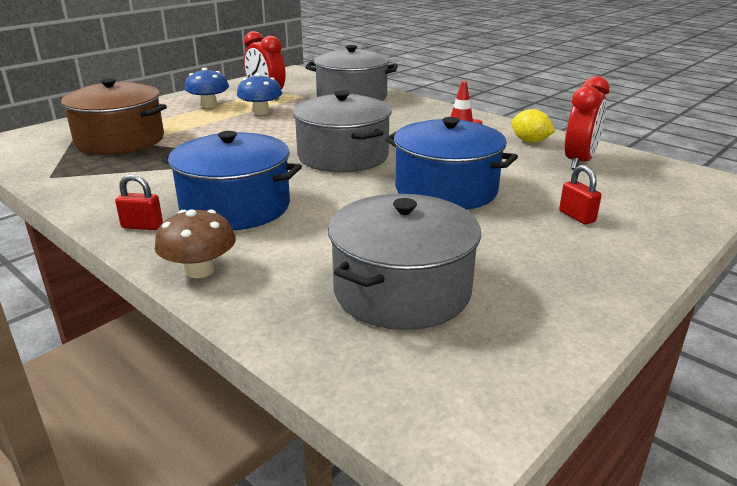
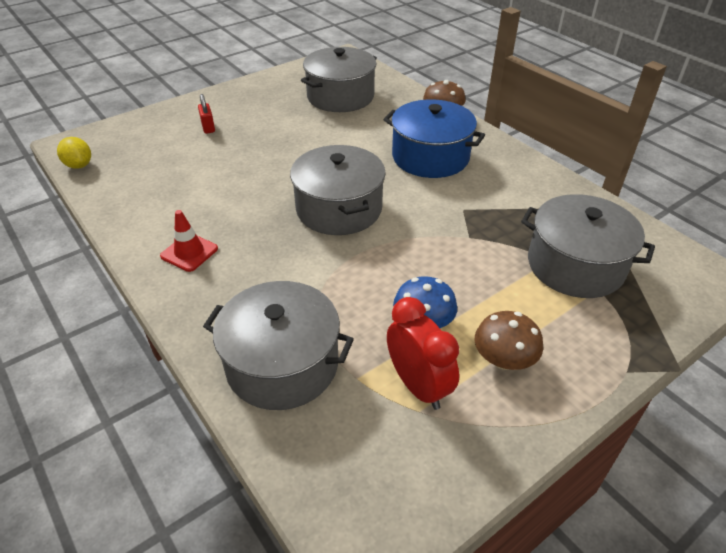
camera: 170 degrees left, 15 degrees up
brown pot [60,78,167,155] -> grey pot [521,194,655,298]
red padlock [115,174,163,230] -> none
blue mushroom [184,67,229,108] -> brown mushroom [475,311,543,370]
blue pot [385,117,518,210] -> none
yellow lemon [511,109,555,143] -> yellow lemon moved to [57,137,91,169]
red clock [565,76,610,169] -> none

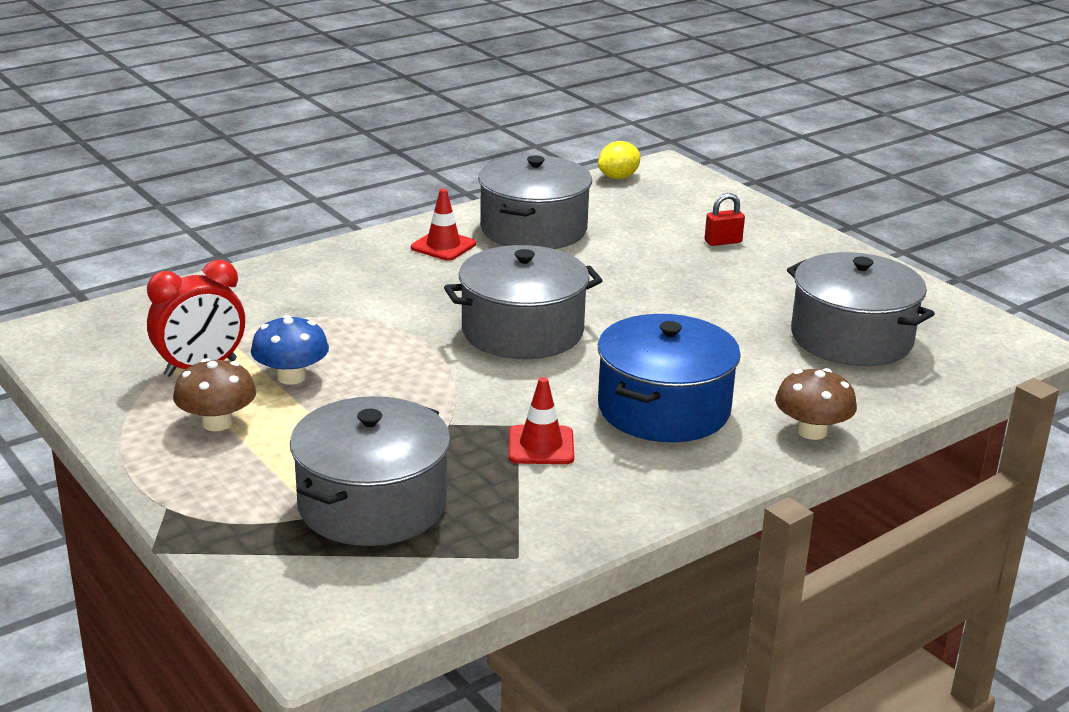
camera: 90 degrees right, 15 degrees down
grey pot [203,281,354,410] -> grey pot moved to [478,155,592,249]
none -> red traffic cone [509,377,574,464]

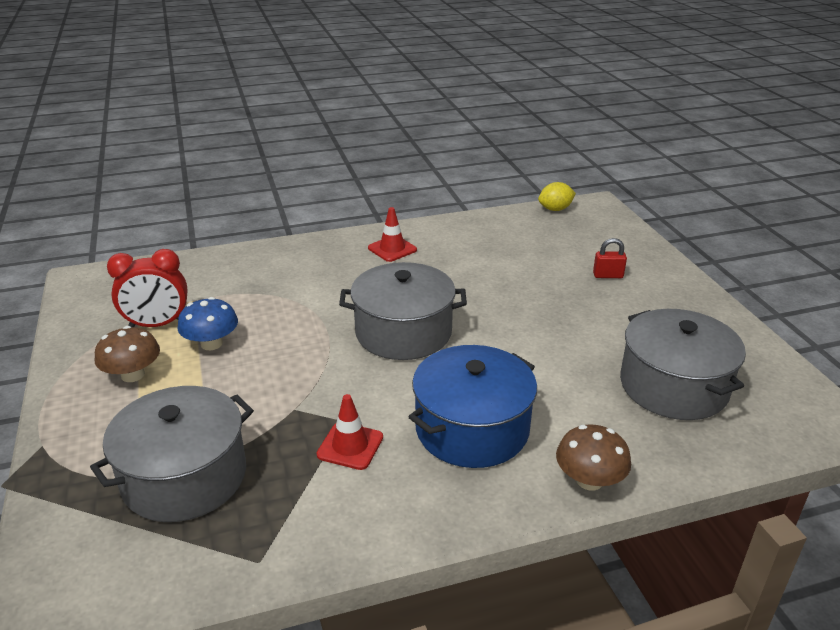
camera: 20 degrees right, 5 degrees up
grey pot [478,155,592,249] -> none

